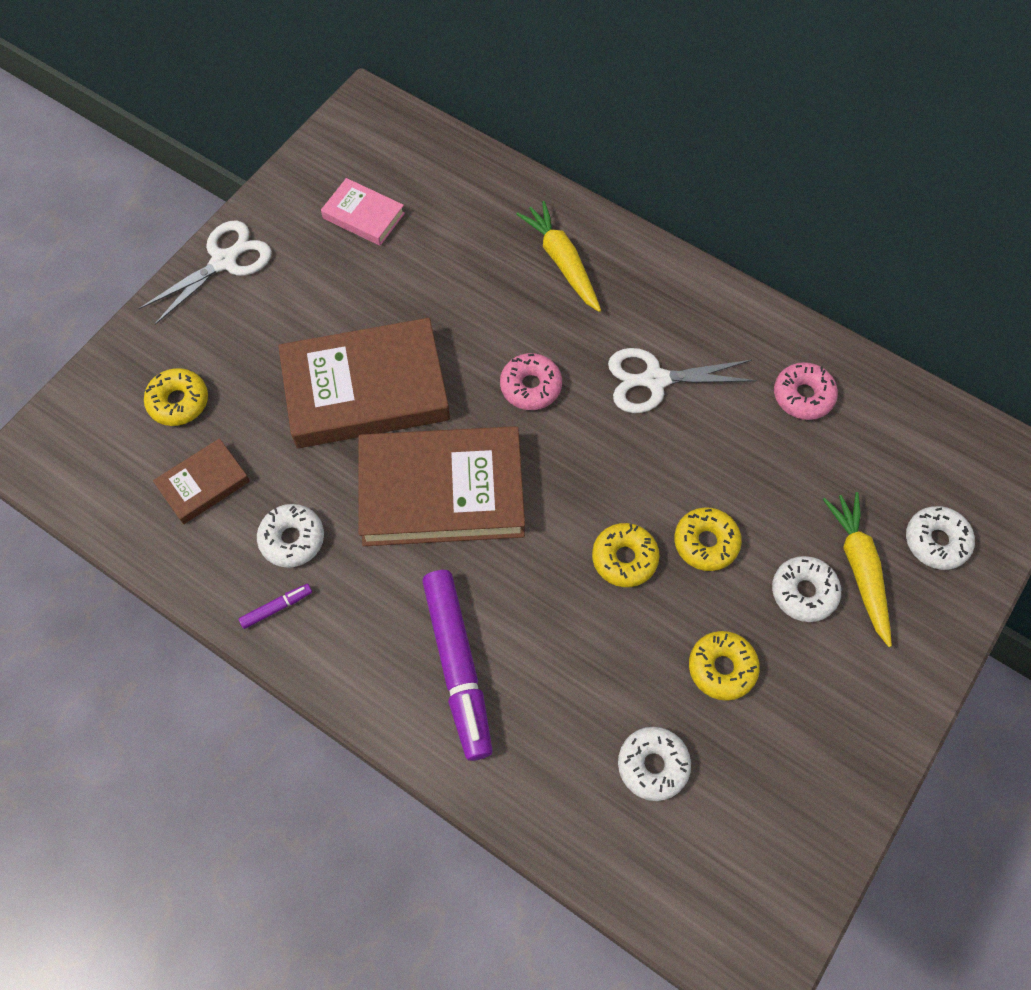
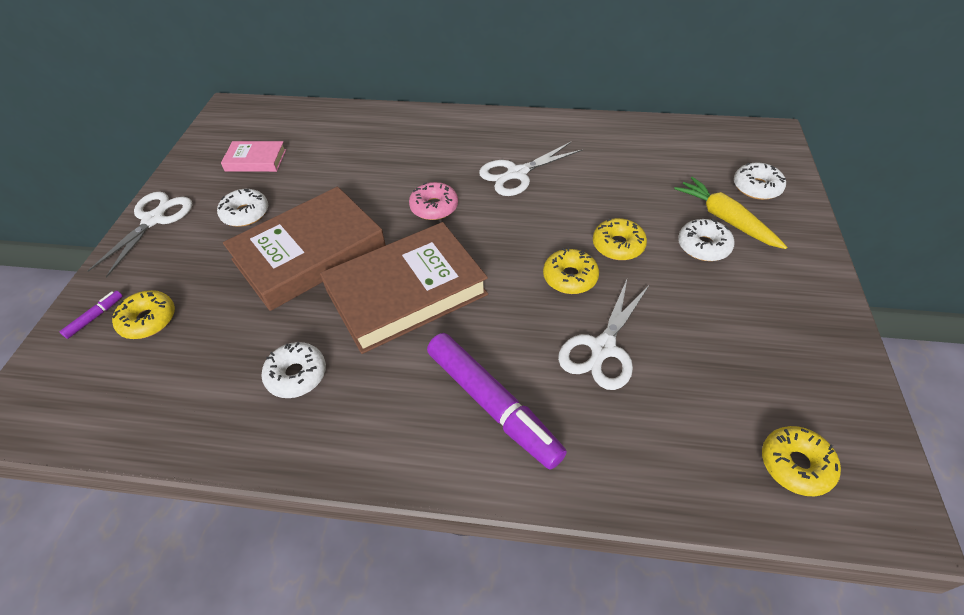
camera: 25 degrees left, 15 degrees down
brown book [153,438,250,524] -> none
purple marker [239,584,312,629] -> purple marker moved to [60,291,123,339]
yellow carrot [516,201,601,312] -> none
white donut [618,727,691,801] -> white donut moved to [217,189,268,227]
yellow donut [689,631,760,701] -> yellow donut moved to [762,426,841,496]
pink donut [774,362,838,420] -> none
none -> white scissors [558,280,649,390]

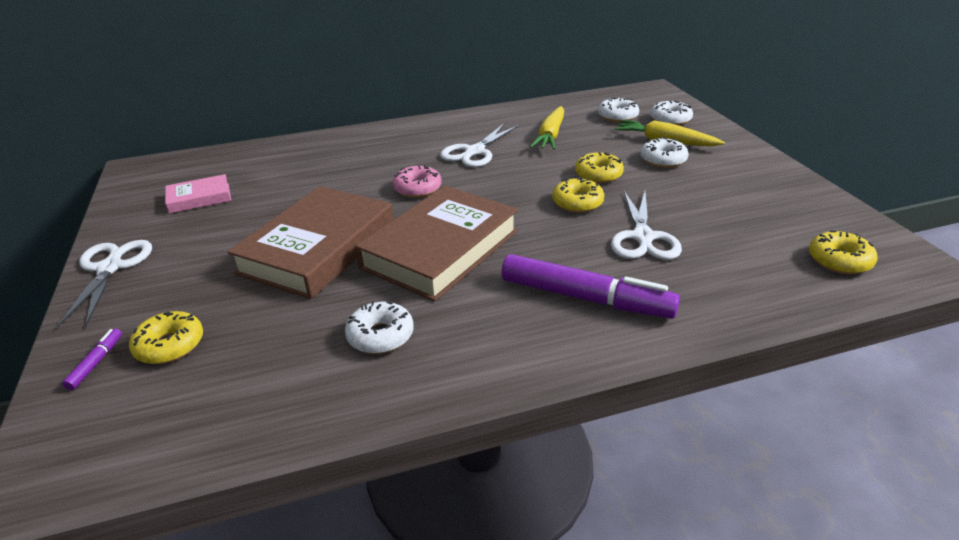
camera: 25 degrees left, 15 degrees down
white donut [217,189,268,227] -> white donut moved to [598,97,639,122]
none -> yellow carrot [530,106,564,150]

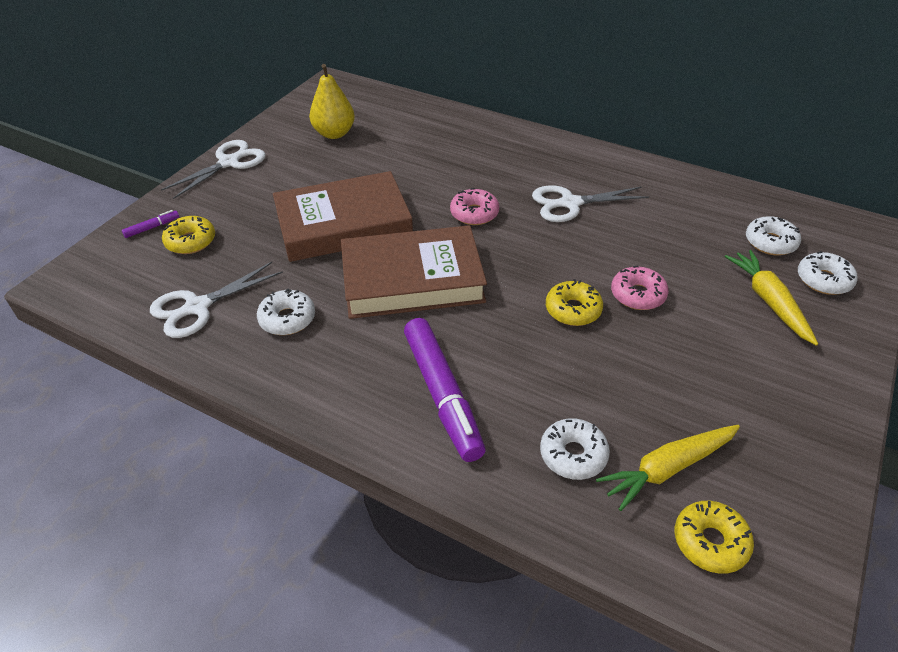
camera: 45 degrees right, 10 degrees up
pink book [165,174,231,214] -> yellow pear [309,64,355,139]
yellow carrot [530,106,564,150] -> yellow carrot moved to [596,425,740,511]
yellow donut [575,152,624,183] -> pink donut [611,265,669,310]
white scissors [611,191,682,260] -> white scissors moved to [150,262,283,338]
white donut [640,137,689,168] -> white donut moved to [540,418,610,480]

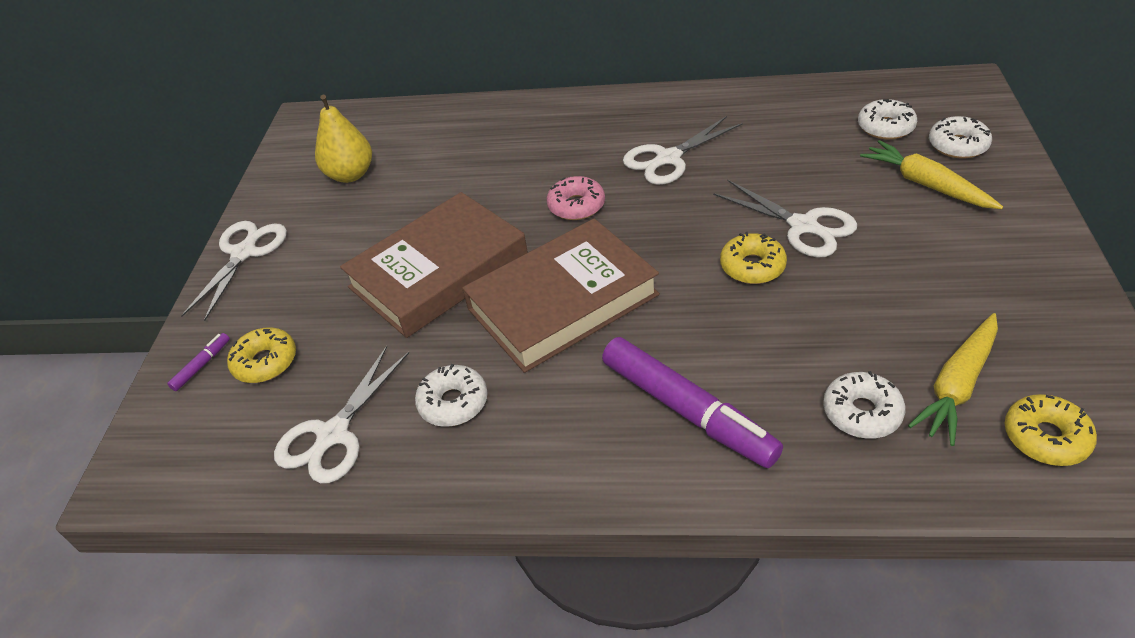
camera: 20 degrees left, 0 degrees up
pink donut [611,265,669,310] -> white scissors [713,180,857,257]

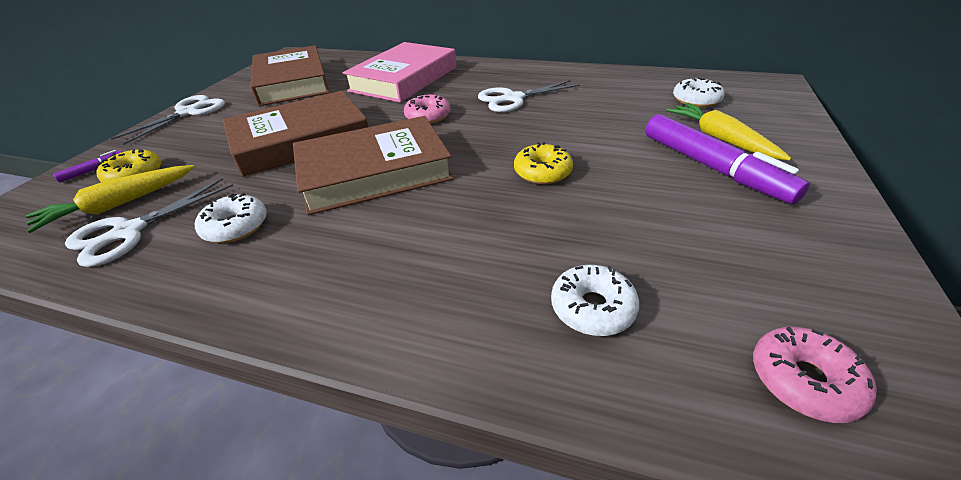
camera: 10 degrees right, 5 degrees down
yellow pear [315,95,372,183] -> brown book [250,45,330,106]
purple marker [602,337,783,468] -> purple marker moved to [645,114,809,204]
white scissors [713,180,857,257] -> none
yellow carrot [908,313,998,446] -> yellow carrot moved to [26,165,194,233]
white donut [929,116,992,159] -> none
yellow donut [1004,394,1097,466] -> pink donut [753,327,877,423]
none -> pink book [343,42,456,103]

